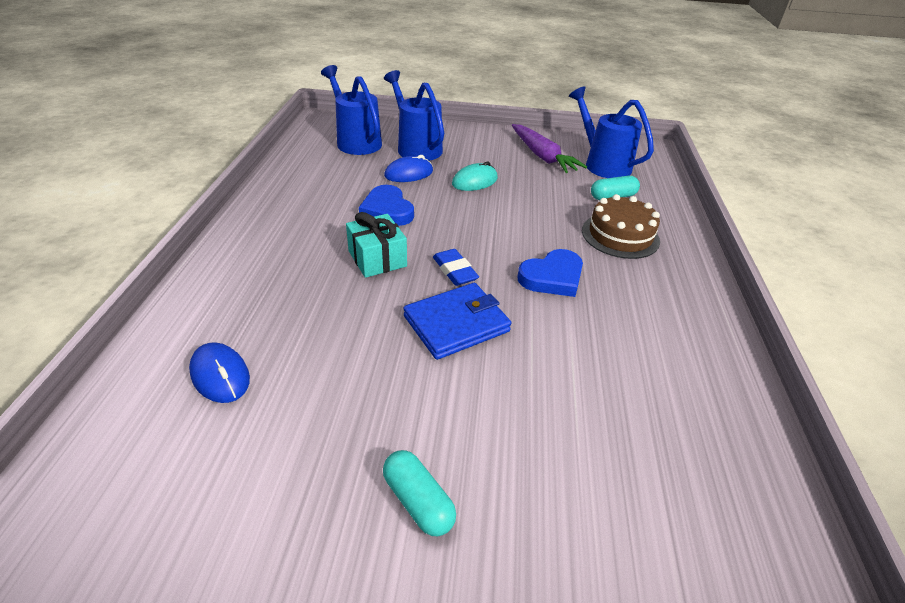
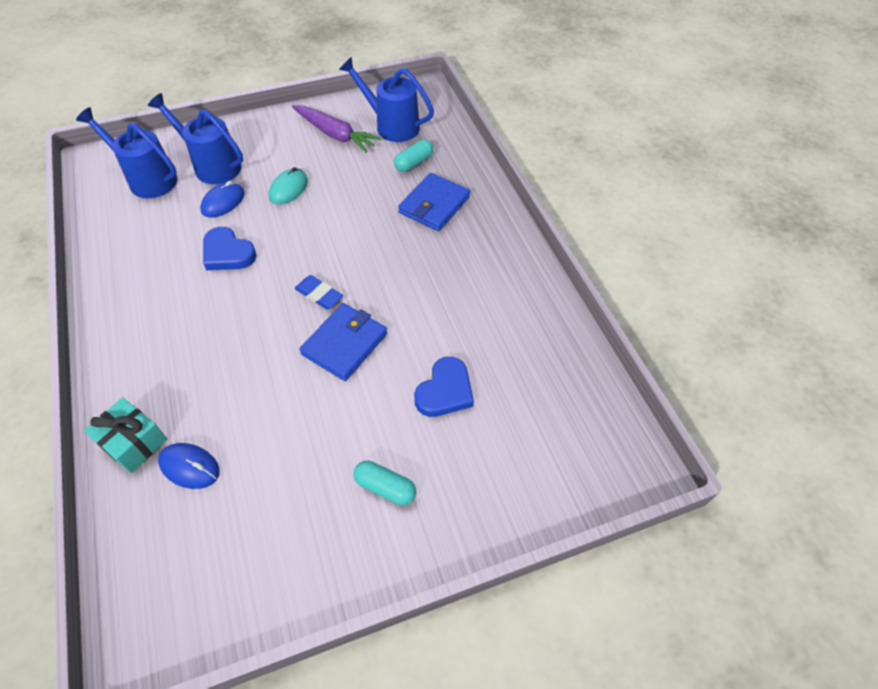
camera: 25 degrees left, 15 degrees up
turquoise gift [346,212,407,278] -> turquoise gift moved to [84,397,167,473]
blue heart [517,249,583,297] -> blue heart moved to [414,357,474,417]
brown cake [582,194,660,259] -> blue wallet [398,173,470,231]

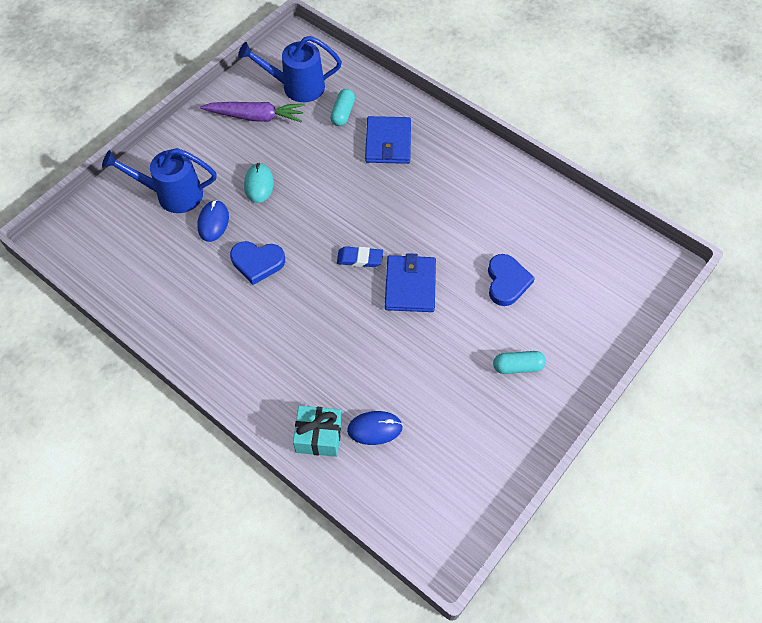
camera: 30 degrees left, 5 degrees up
blue watering can [76,107,177,198] -> none

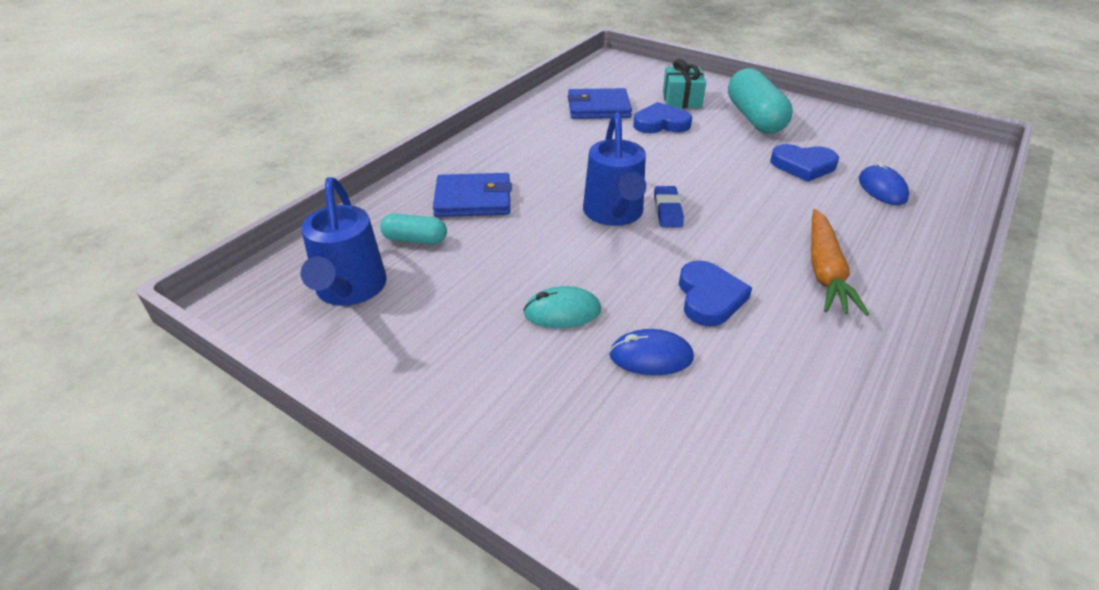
camera: 95 degrees left, 20 degrees down
blue watering can [102,148,216,213] -> blue watering can moved to [583,112,646,226]
purple carrot [200,102,304,123] -> none
turquoise gift [293,406,342,457] -> turquoise gift moved to [663,59,706,108]
blue wallet [385,253,436,312] -> blue wallet moved to [568,88,632,119]
turquoise capsule [493,351,546,374] -> turquoise capsule [728,68,793,134], size x1.89
none -> blue heart [770,144,839,182]
none -> orange carrot [811,209,869,316]

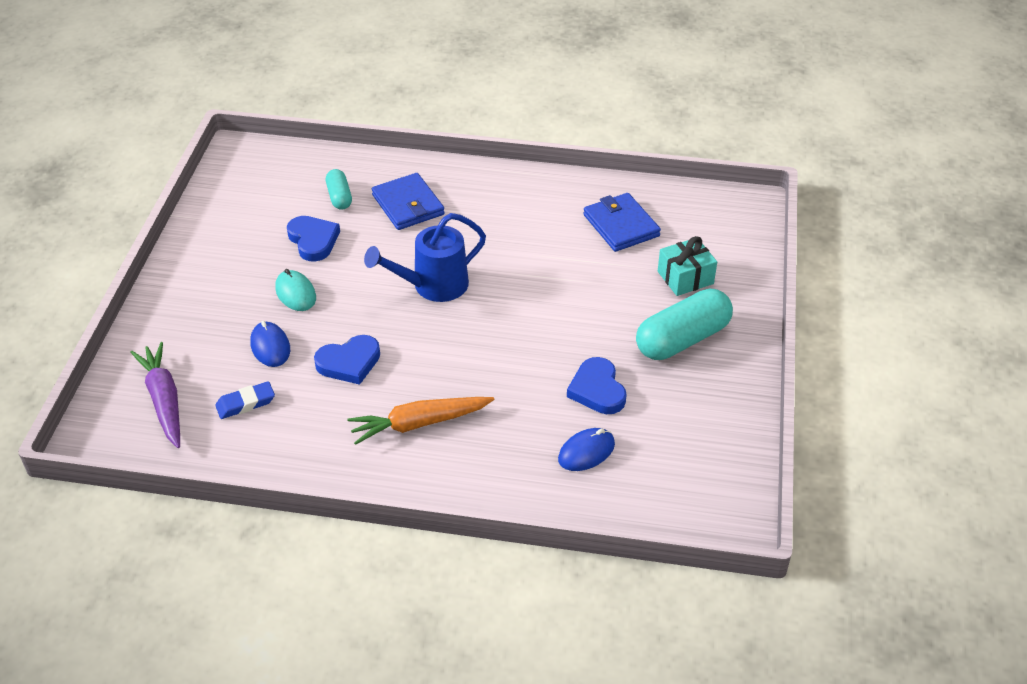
camera: 65 degrees right, 5 degrees up
blue watering can [301,177,387,306] -> none
blue heart [633,102,692,133] -> blue heart moved to [287,216,340,262]
blue eraser [654,186,684,228] -> blue eraser moved to [215,381,275,419]
none -> purple carrot [130,342,180,448]

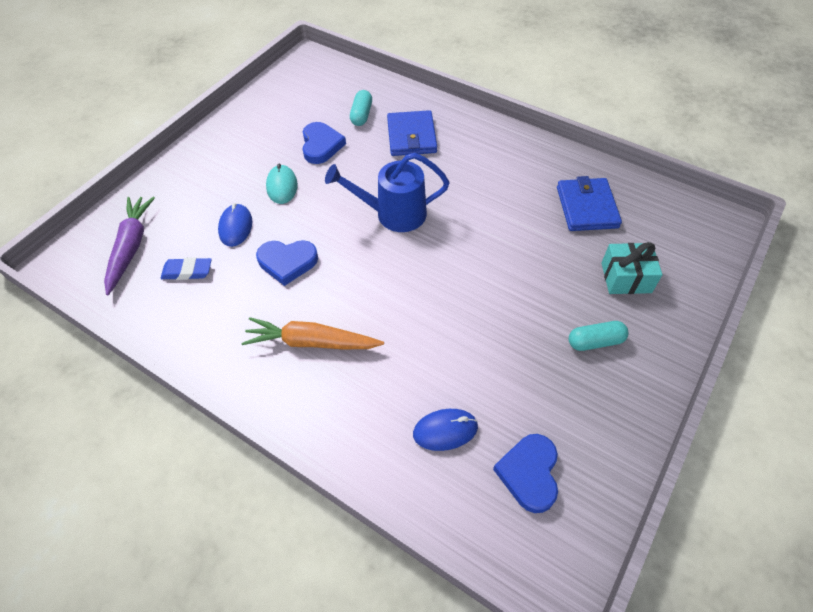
camera: 25 degrees right, 10 degrees up
blue heart [567,357,626,414] -> blue heart moved to [493,434,558,513]
turquoise capsule [636,289,733,360] -> turquoise capsule [569,321,628,351], size x0.53

